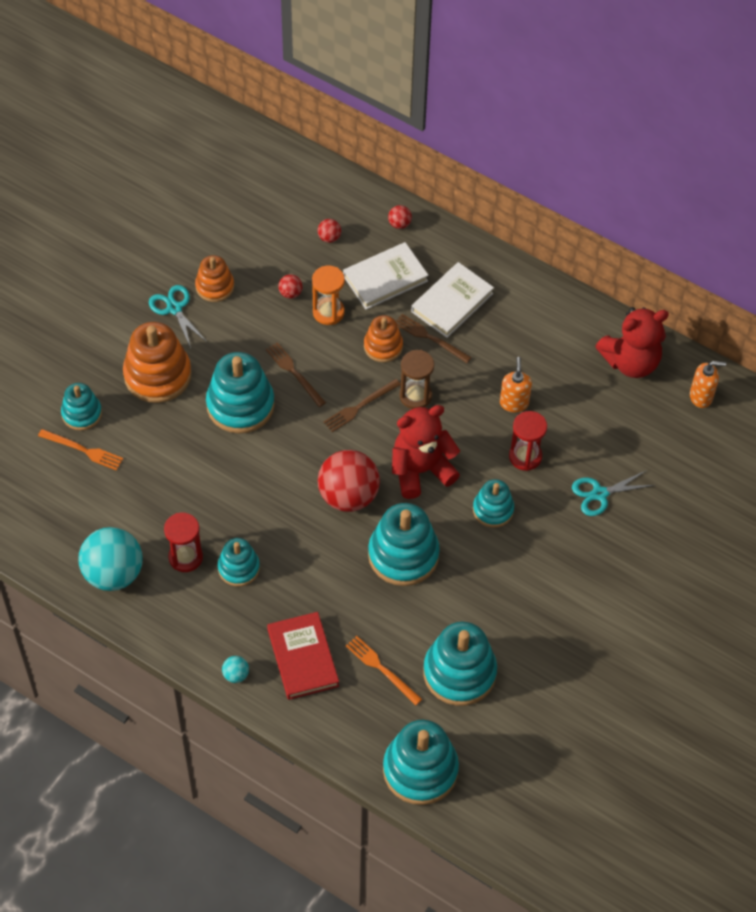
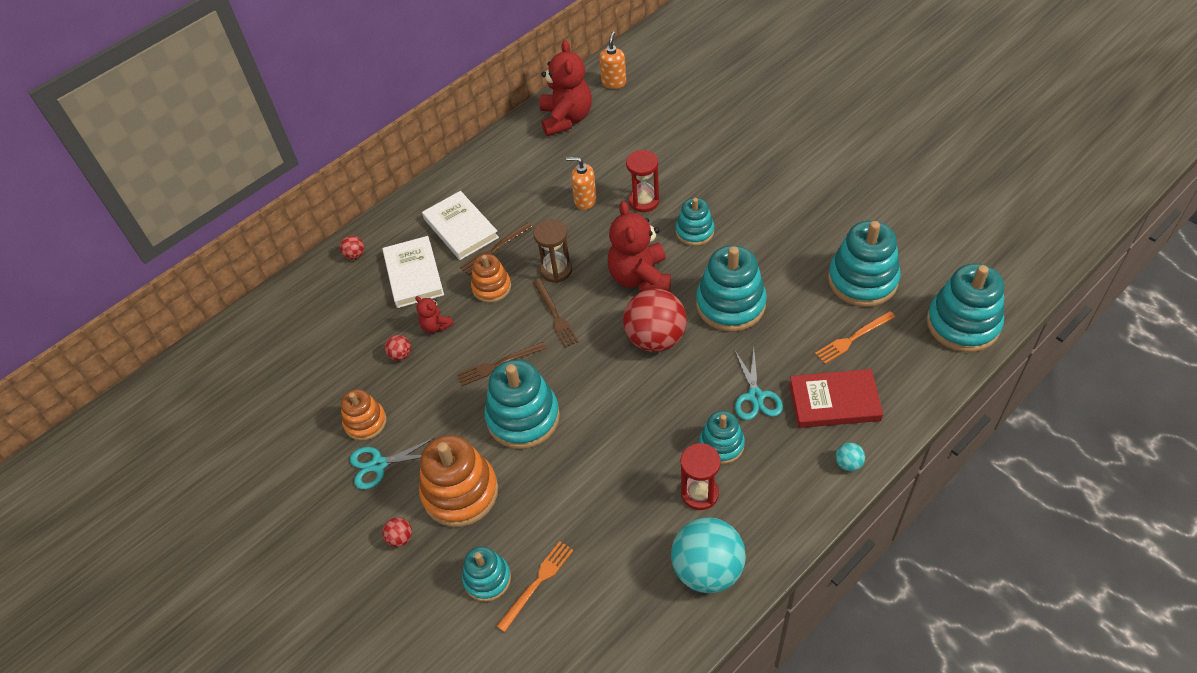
camera: 70 degrees left, 5 degrees down
orange hourglass [312,265,345,325] -> red teddy bear [415,296,454,333]
red ball [318,219,341,243] -> red ball moved to [382,517,412,547]
turquoise scissors [572,470,654,516] -> turquoise scissors moved to [734,349,783,420]

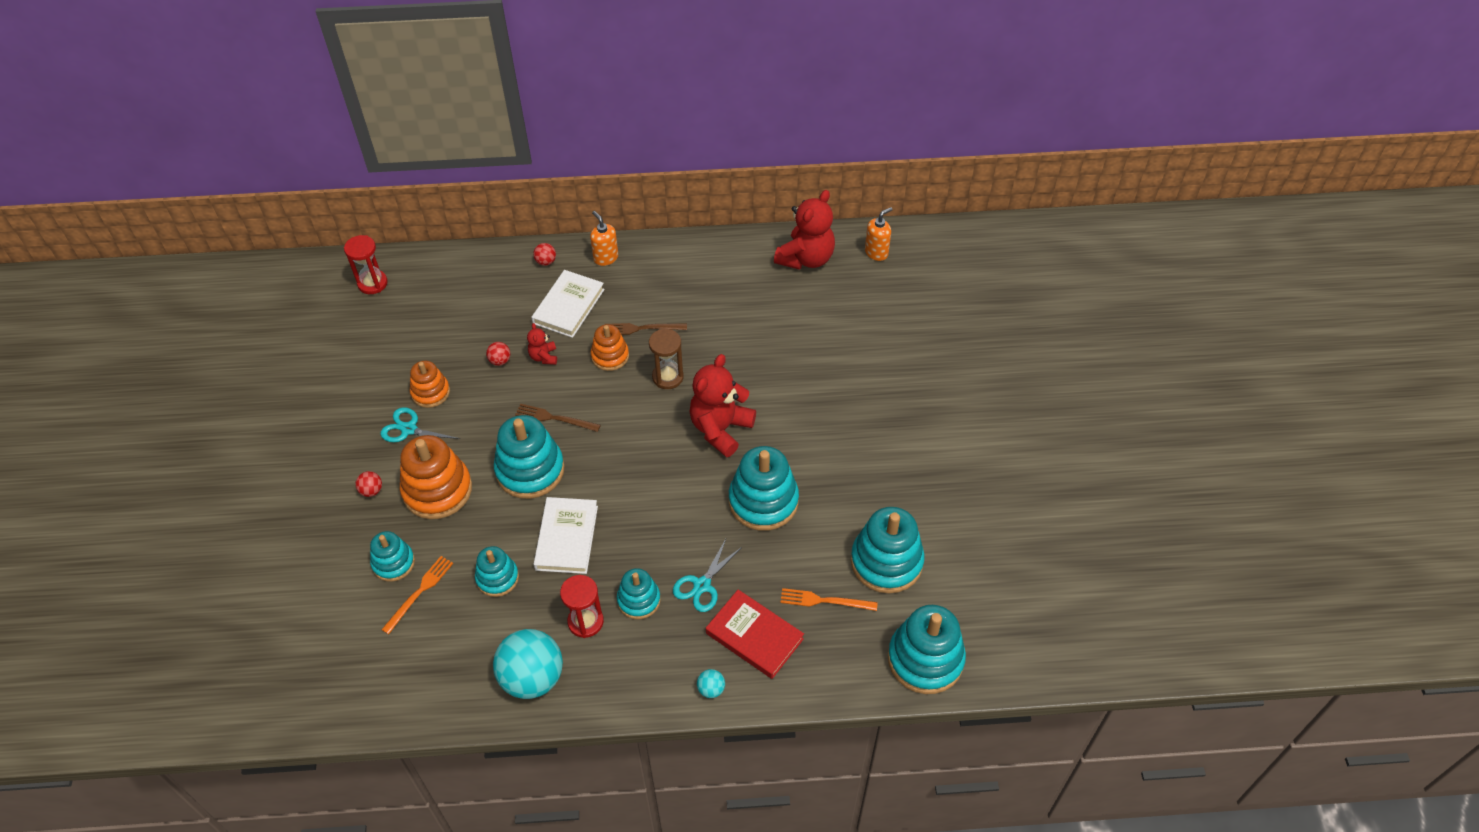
camera: 35 degrees right, 0 degrees up
white book [422,191,499,260] -> white book moved to [534,497,598,574]
orange fork [497,541,574,632] -> orange fork turned 45 degrees counterclockwise [381,556,453,634]
brown fork [533,279,579,348] -> none
orange soap dispenser [566,157,597,210] -> orange soap dispenser moved to [590,211,618,266]
red ball [623,288,687,352] -> none
red hourglass [626,150,659,212] -> red hourglass moved to [344,235,388,294]
turquoise stacking toy [676,198,714,246] -> turquoise stacking toy moved to [475,546,519,597]

